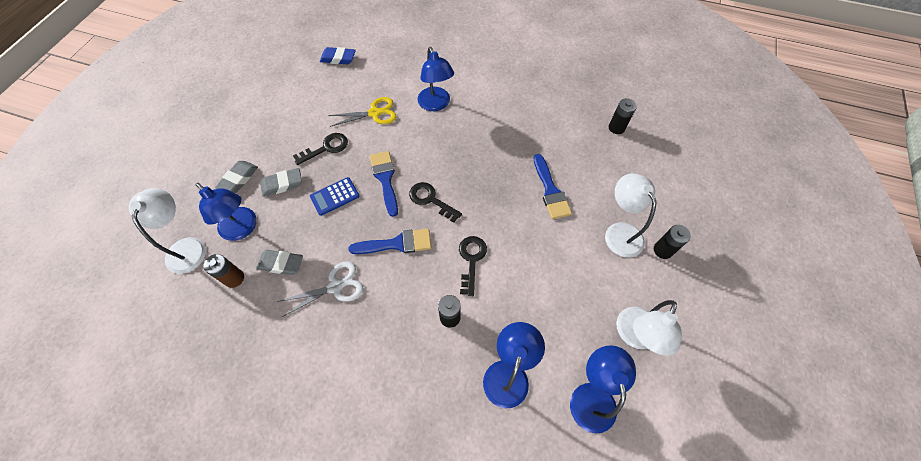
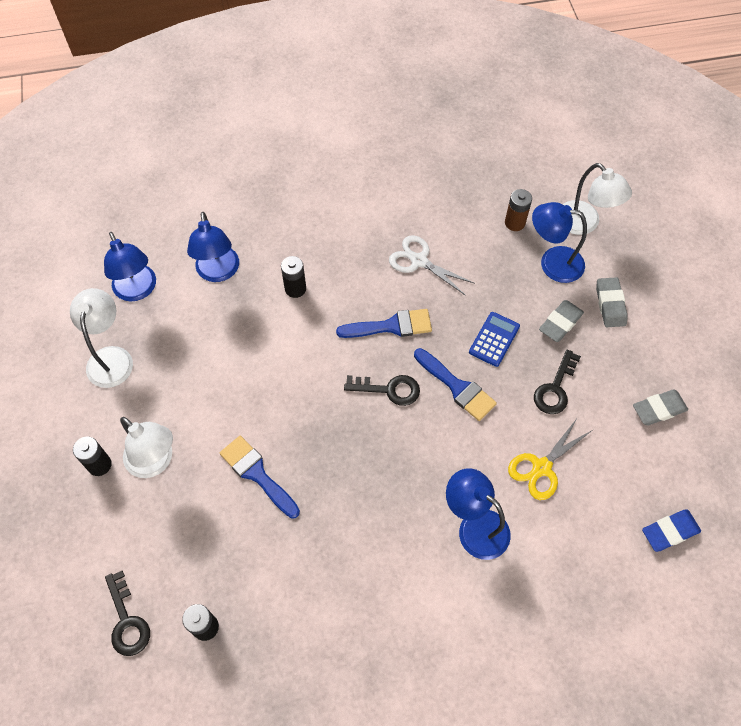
camera: 150 degrees right, 0 degrees up
grey eraser [256,250,303,275] -> grey eraser moved to [633,389,688,425]
white scissors [277,261,363,317] -> white scissors turned 90 degrees clockwise [389,235,475,296]
blue brush [349,229,432,254] -> blue brush turned 150 degrees counterclockwise [336,309,432,338]
black key [459,236,487,296] -> black key moved to [105,571,150,656]

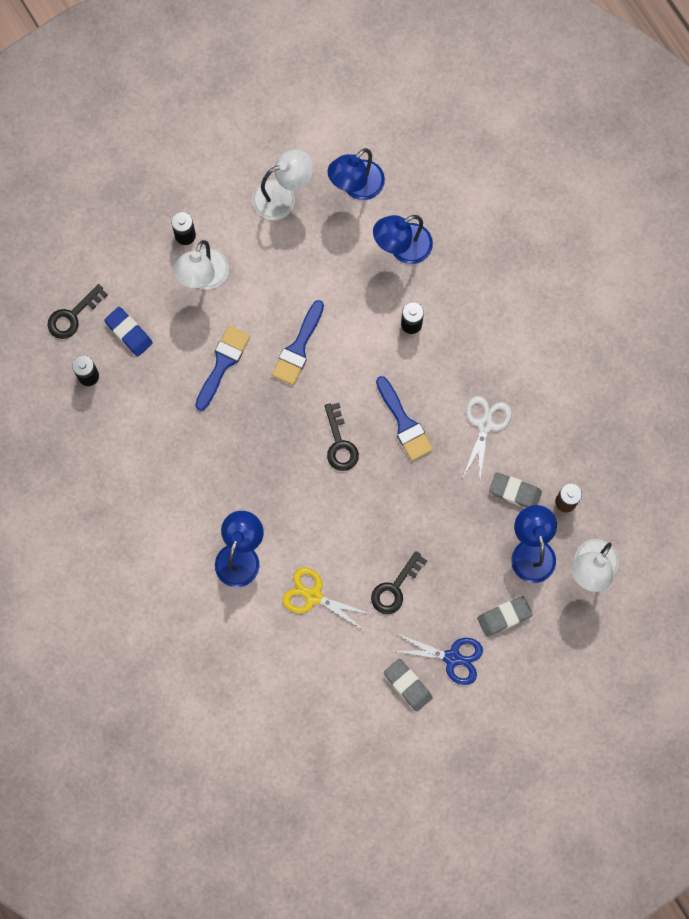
camera: 70 degrees right, 15 degrees up
blue brush [414,348,497,421] -> blue brush moved to [272,300,324,385]
blue calculator [469,312,520,367] -> none
black key [534,350,581,414] -> black key turned 60 degrees counterclockwise [371,551,427,614]
grey eraser [539,300,584,342] -> grey eraser moved to [489,472,542,508]
blue eraser [642,510,701,552] -> blue eraser moved to [104,307,153,356]
none -> blue scissors [394,634,483,685]

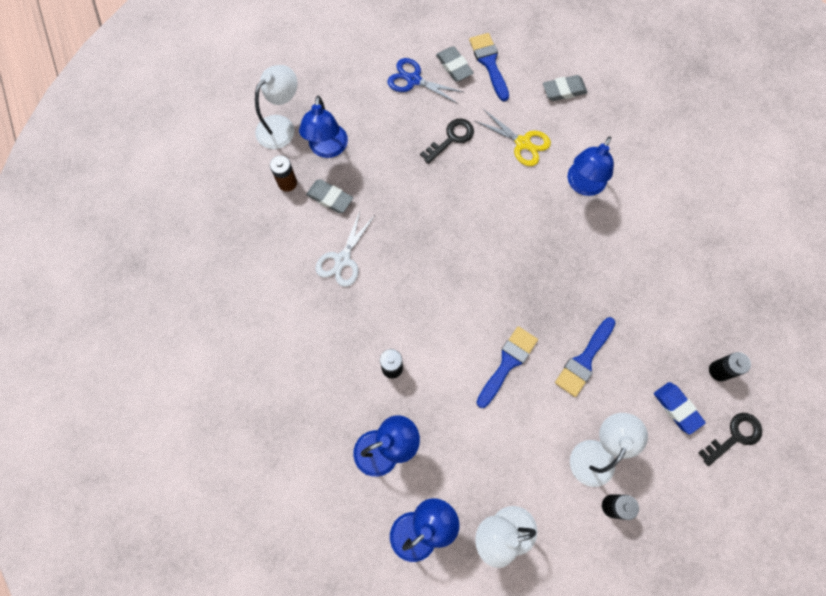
camera: 170 degrees left, 5 degrees down
black key [325,403,359,471] -> none
blue brush [376,376,433,461] -> blue brush moved to [469,33,509,101]
grey eraser [477,596,533,637] -> grey eraser moved to [543,75,588,101]

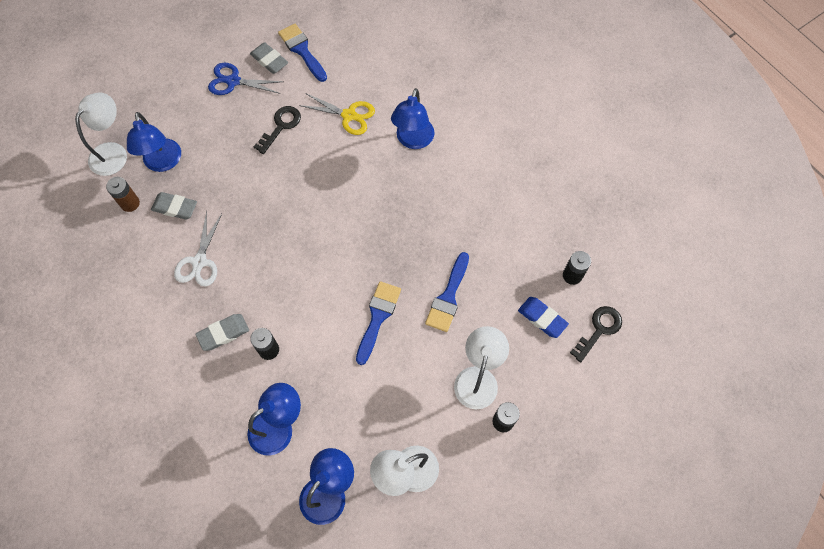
camera: 15 degrees left, 5 degrees down
grey eraser [543,75,588,101] -> grey eraser moved to [195,314,249,351]

